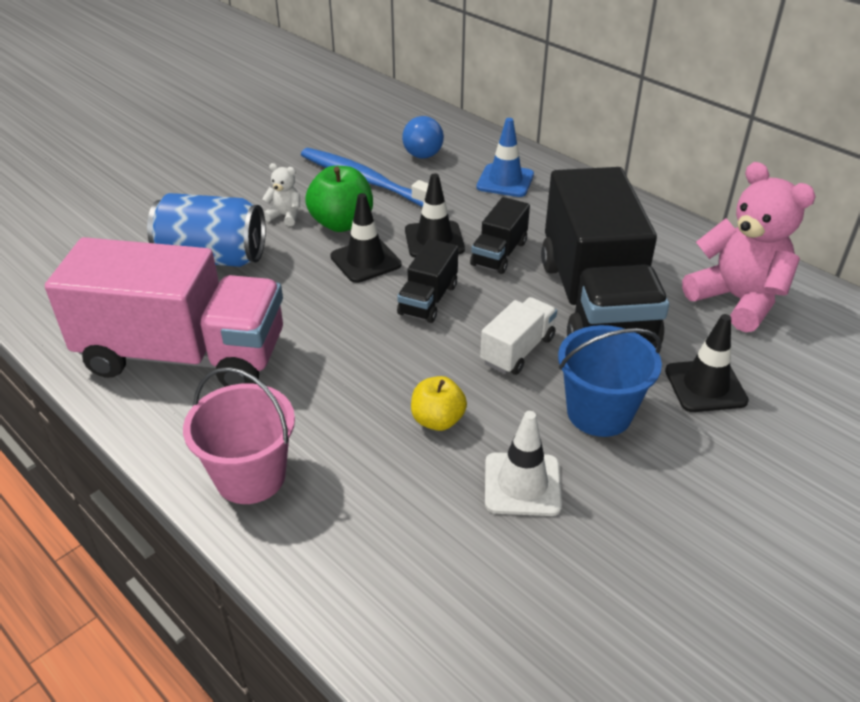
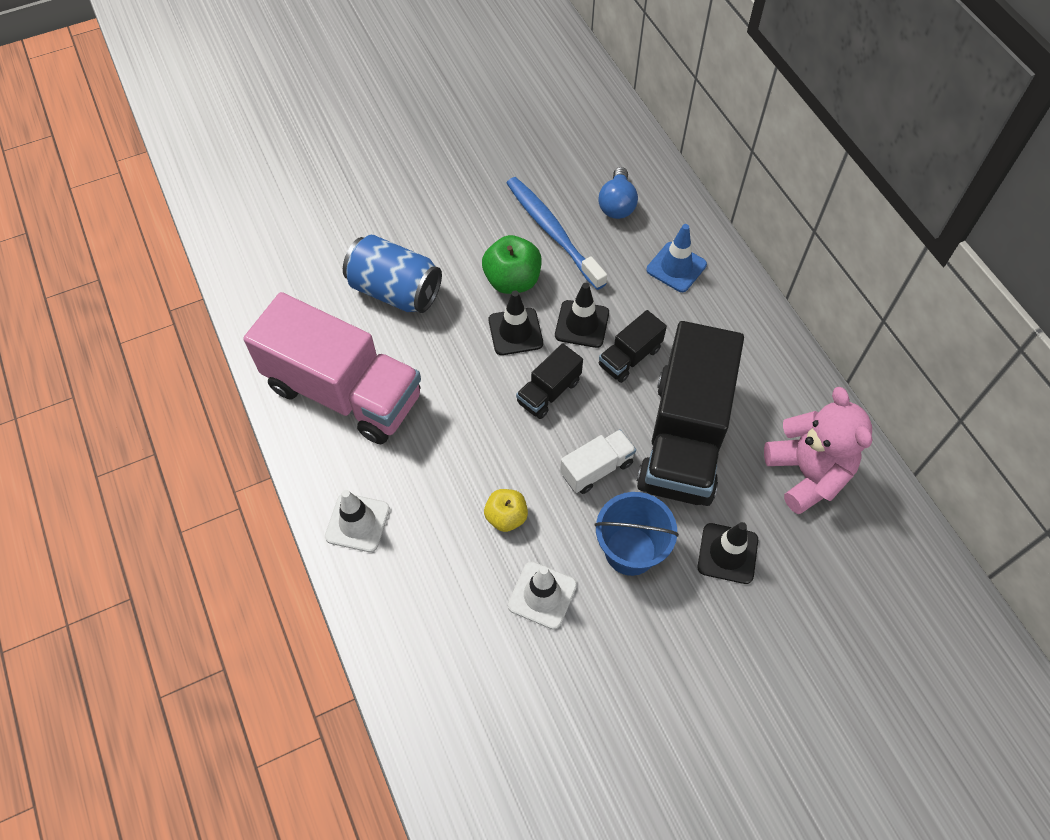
camera: 20 degrees right, 20 degrees up
pink bucket [183,367,295,504] -> white traffic cone [325,490,390,552]
white teddy bear [262,163,300,226] -> none

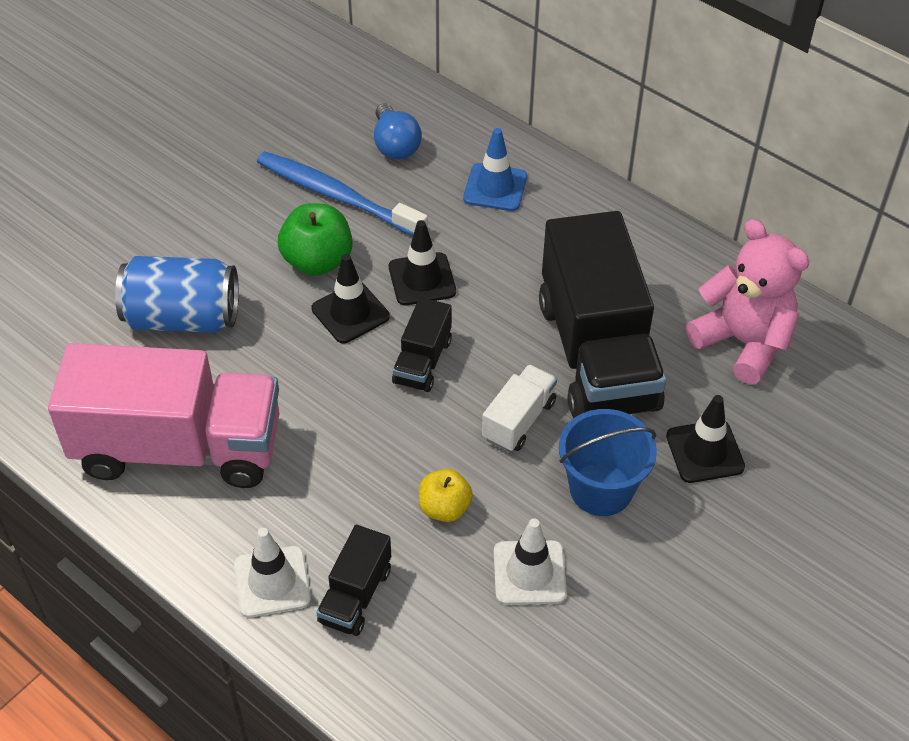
camera: 25 degrees left, 10 degrees down
black truck [599,310,667,383] -> black truck moved to [316,525,391,636]

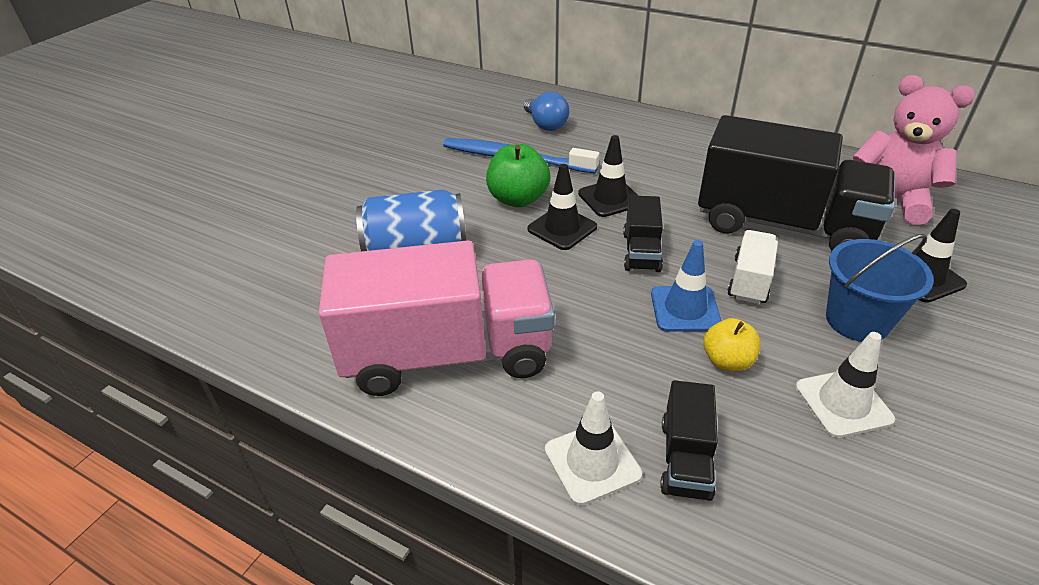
camera: 10 degrees left, 10 degrees down
blue traffic cone [463,128,527,211] -> blue traffic cone moved to [651,240,722,332]
black truck [539,211,666,418] -> black truck turned 45 degrees counterclockwise [698,115,895,251]

